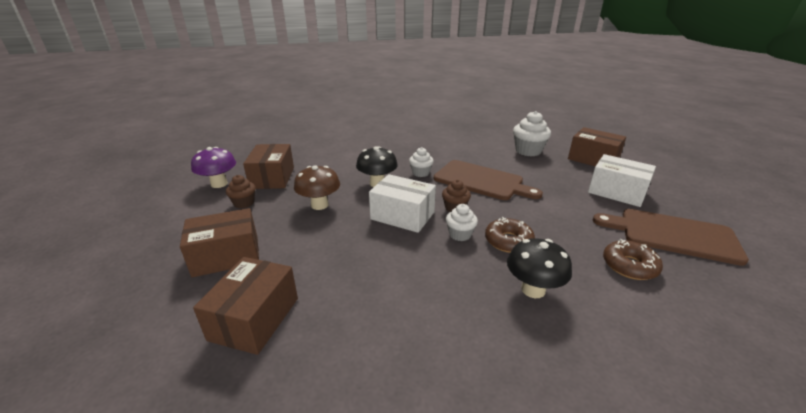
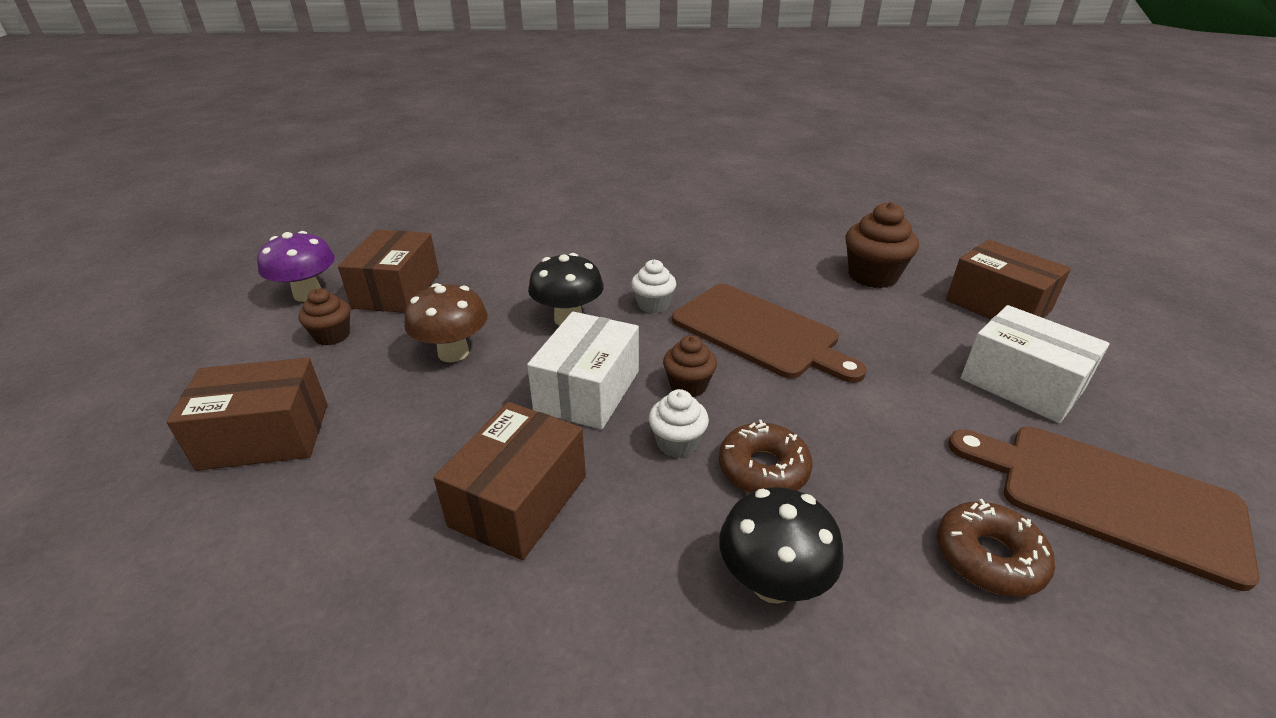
camera: 10 degrees right, 5 degrees up
brown box [193,257,298,355] -> brown box moved to [433,402,586,560]
white box [369,174,436,233] -> white box turned 75 degrees clockwise [527,312,639,430]
white cupcake [513,111,551,156] -> brown cupcake [845,202,919,288]

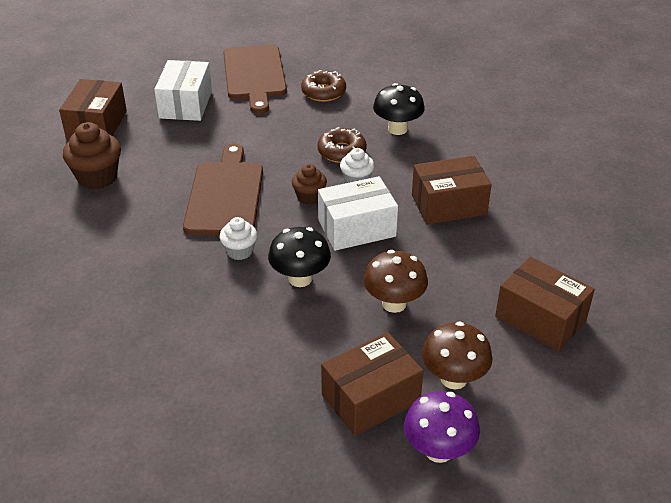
camera: 130 degrees left, 5 degrees up
brown cupcake [298,288,351,346] -> brown mushroom [422,322,493,390]

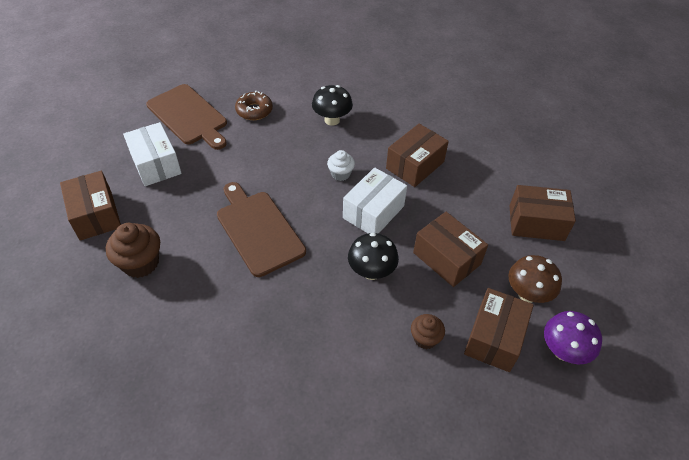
camera: 35 degrees left, 10 degrees up
white cupcake [220,217,257,260] -> none
brown cupcake [292,164,327,205] -> brown cupcake moved to [411,314,445,349]
brown donut [317,127,367,163] -> none
brown mushroom [363,250,428,313] -> brown box [413,212,488,287]

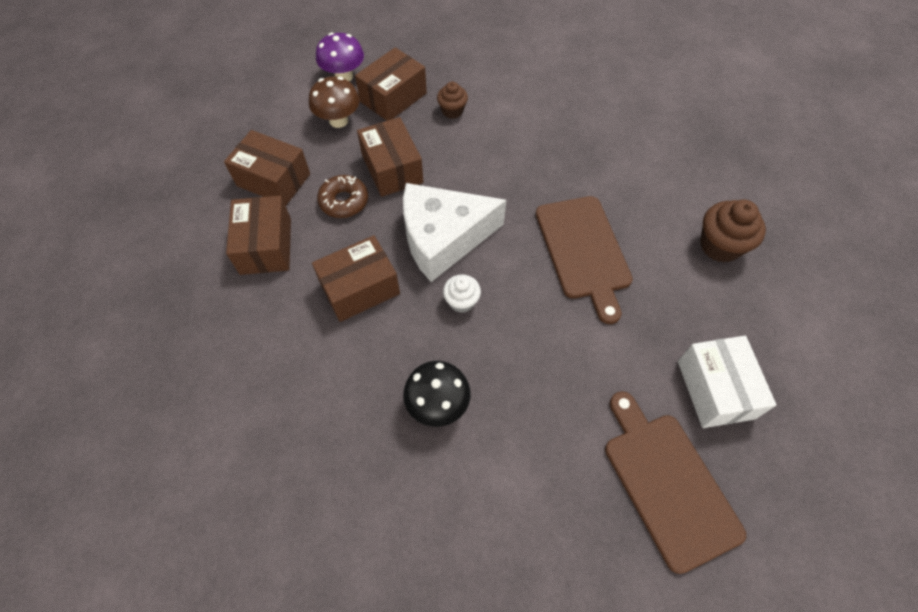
camera: 160 degrees left, 10 degrees up
brown box [60,171,121,241] -> brown box moved to [226,196,291,275]
brown donut [235,91,273,120] -> brown donut moved to [317,175,368,218]
white box [343,167,407,234] -> white cheese [403,183,506,282]
black mushroom [348,233,399,280] -> none

